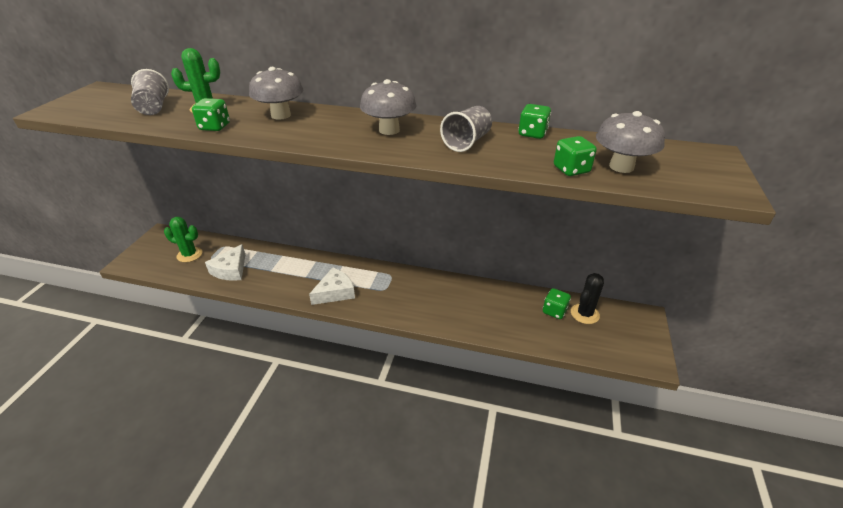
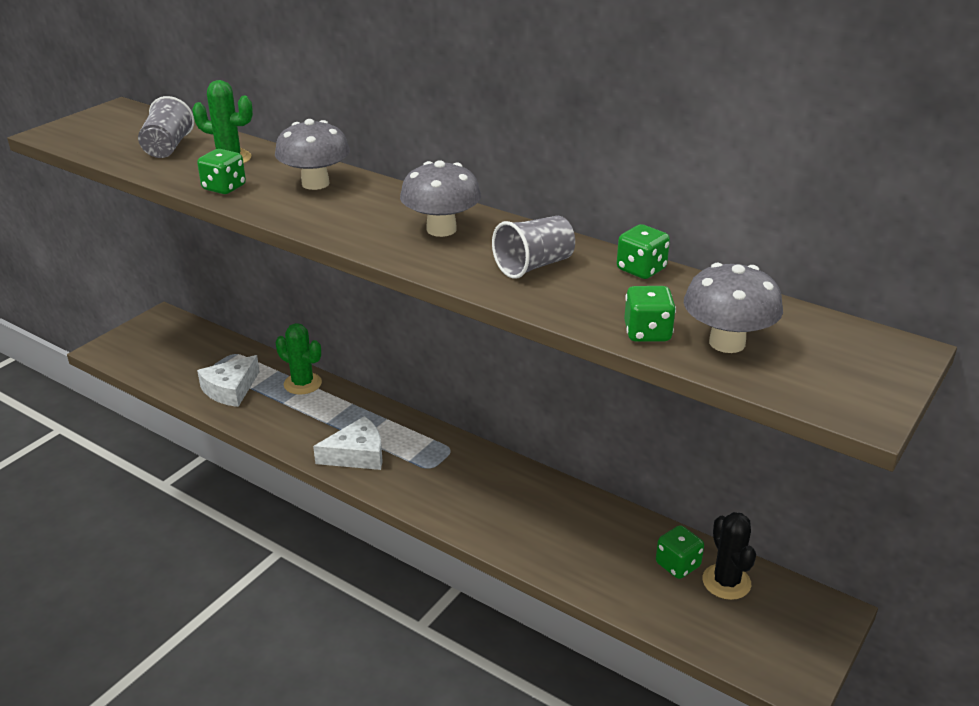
camera: 20 degrees right, 5 degrees down
green cactus [164,217,203,262] -> green cactus moved to [276,323,322,395]
black cactus [571,273,604,324] -> black cactus turned 75 degrees counterclockwise [702,512,756,600]

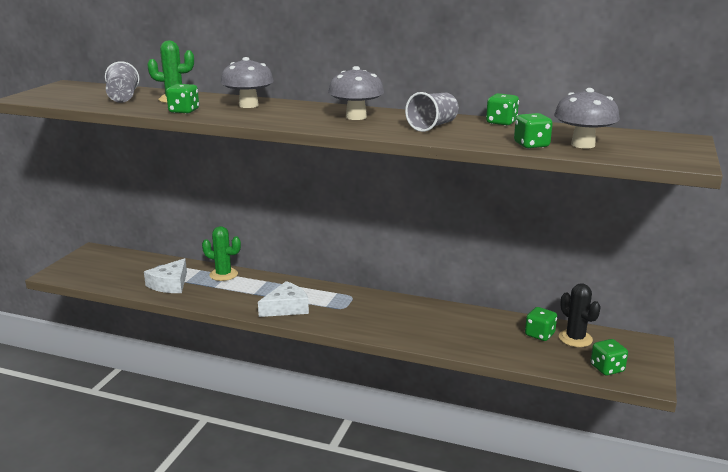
camera: 15 degrees left, 10 degrees down
none -> green dice [591,339,628,375]

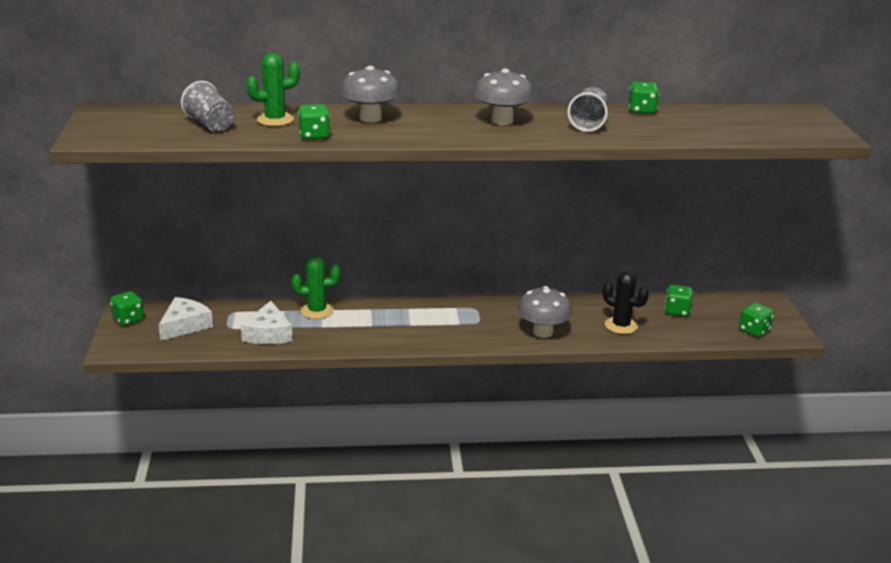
camera: 25 degrees left, 5 degrees up
white cheese [258,281,309,317] -> white cheese moved to [159,297,213,341]
green dice [514,113,553,149] -> green dice moved to [110,291,144,326]
grey mushroom [554,88,620,148] -> grey mushroom moved to [517,286,572,338]
black cactus [559,283,601,347] -> black cactus moved to [603,271,649,334]

